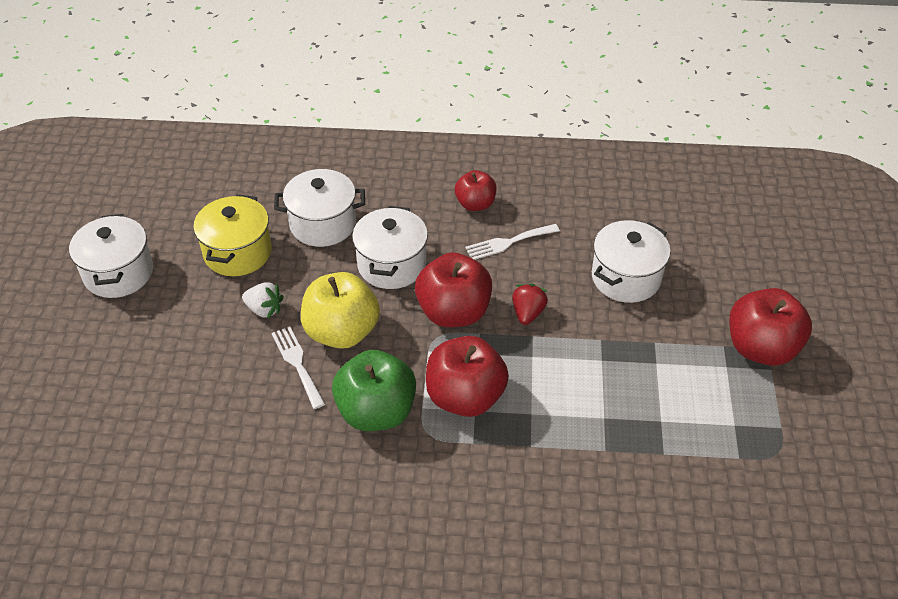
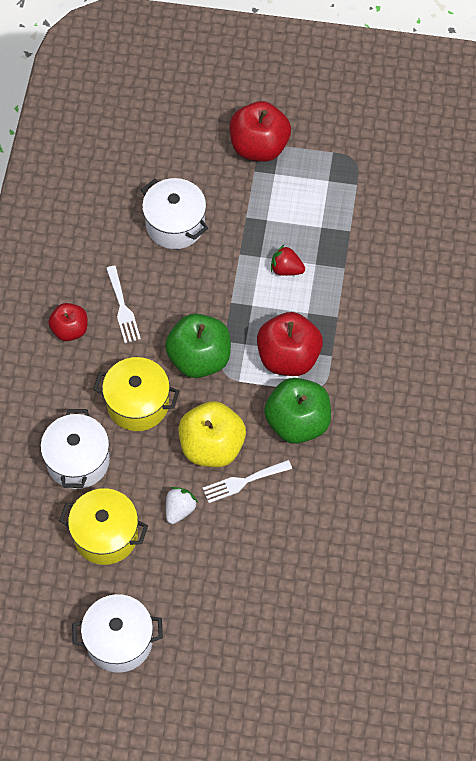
camera: 85 degrees left, 15 degrees up
white pot [352,206,428,289] -> yellow pot [93,357,179,431]
red apple [415,252,492,327] -> green apple [165,313,231,378]
red strawberry [512,283,548,325] -> red strawberry moved to [271,245,305,276]

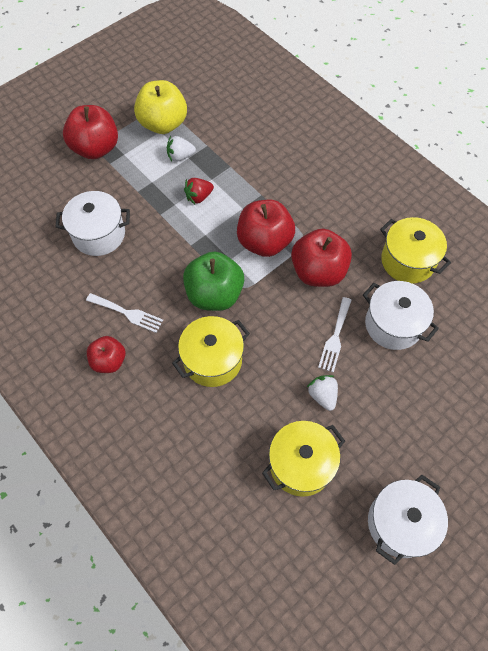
camera: 50 degrees left, 0 degrees up
white pot [41,409,110,489] -> white pot moved to [363,281,439,350]
yellow apple [178,401,246,467] -> yellow apple moved to [134,80,187,134]
green apple [264,378,331,444] -> red apple [291,229,352,287]
none -> white strawberry [167,136,196,162]
none -> yellow pot [380,217,451,284]

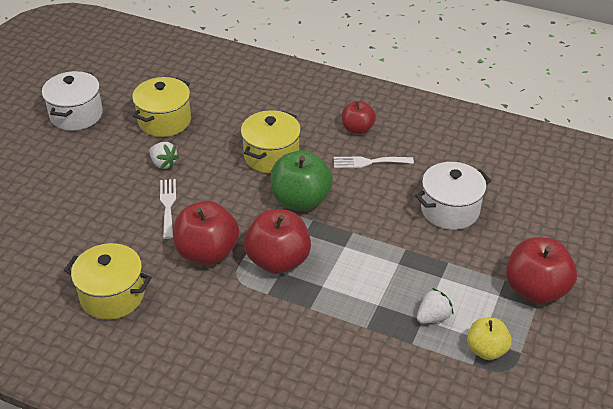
camera: 155 degrees right, 20 degrees down
yellow apple [134,80,187,134] -> yellow apple [467,318,512,360], size x0.60
red strawberry [184,178,214,204] -> none
white pot [363,281,439,350] -> none

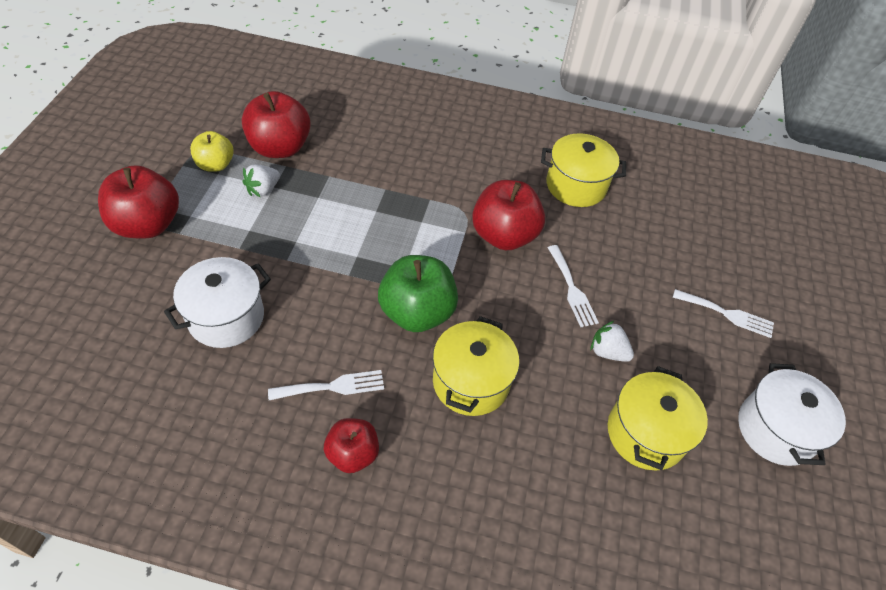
camera: 165 degrees right, 10 degrees up
red apple [244,209,311,274] -> red apple moved to [242,91,311,158]
none -> white fork [673,289,774,338]

